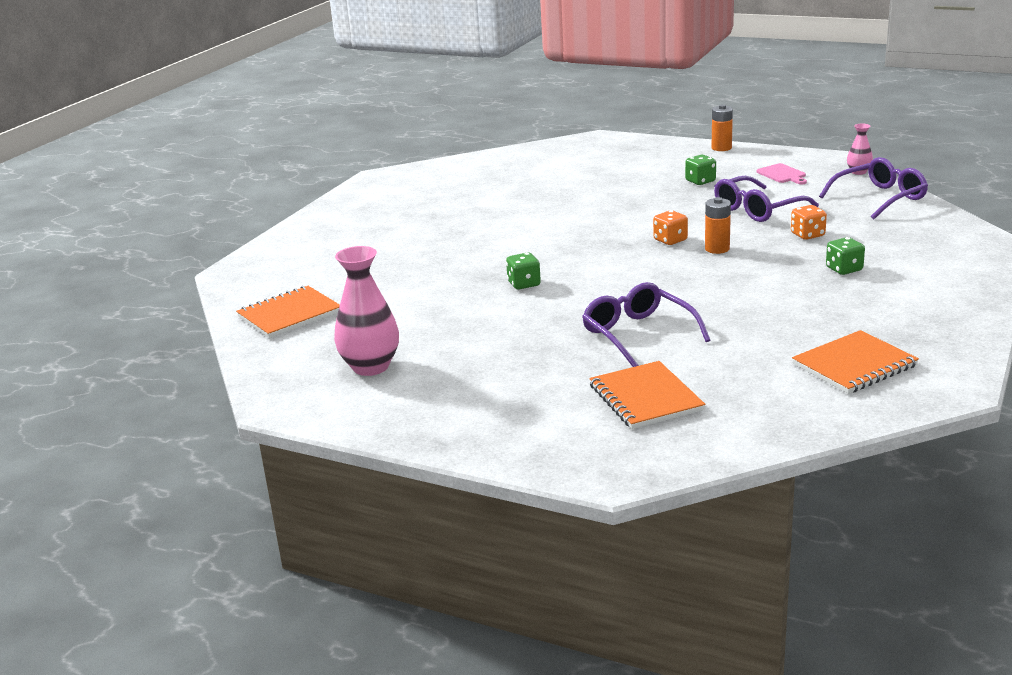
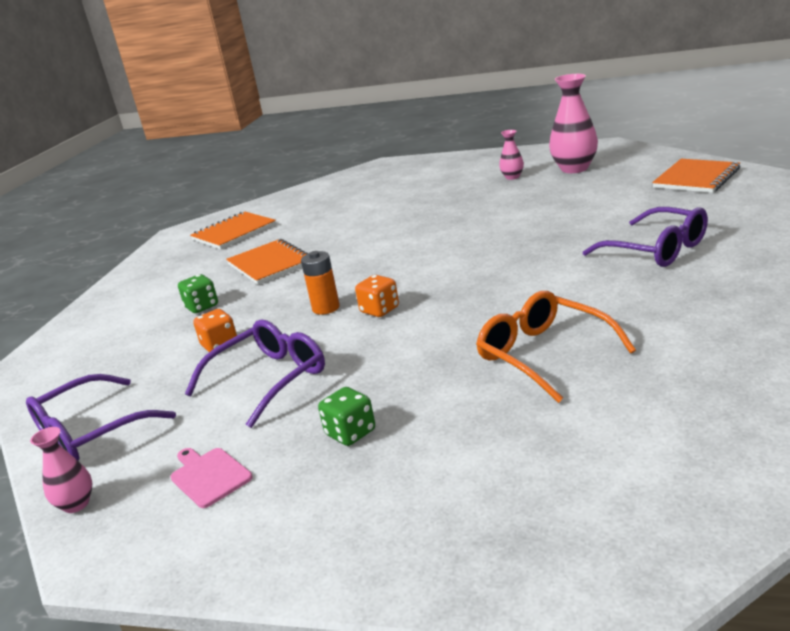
camera: 170 degrees right, 0 degrees up
green dice [506,252,541,289] -> none
purple glasses [582,282,711,367] -> purple glasses moved to [583,207,708,267]
orange notebook [589,361,705,429] -> orange notebook moved to [226,239,308,285]
orange battery [712,104,733,151] -> none
none -> orange glasses [476,291,636,403]
none -> pink vase [499,130,524,180]

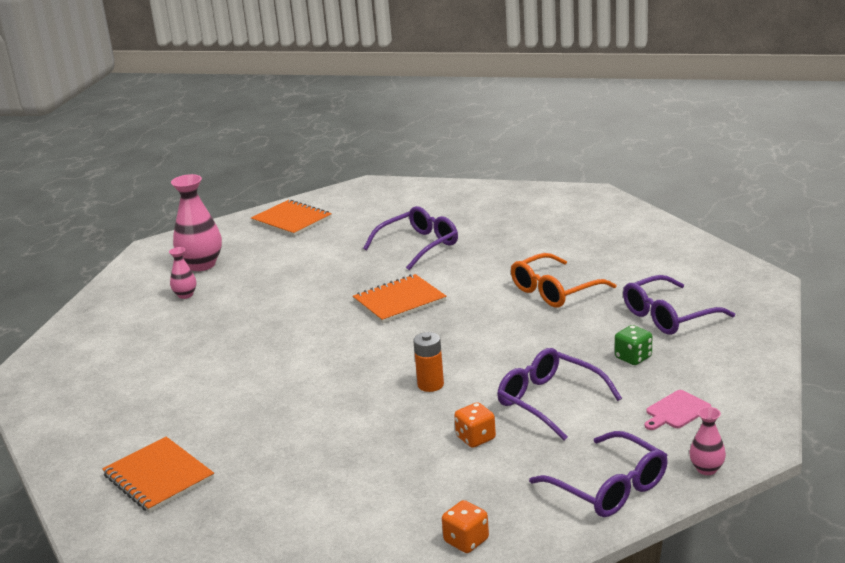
camera: 90 degrees left, 0 degrees up
green dice [178,274,218,313] -> none
orange notebook [226,239,308,285] -> orange notebook moved to [353,274,447,324]
orange dice [355,275,399,317] -> orange dice moved to [442,500,489,553]
none -> purple glasses [623,275,735,335]

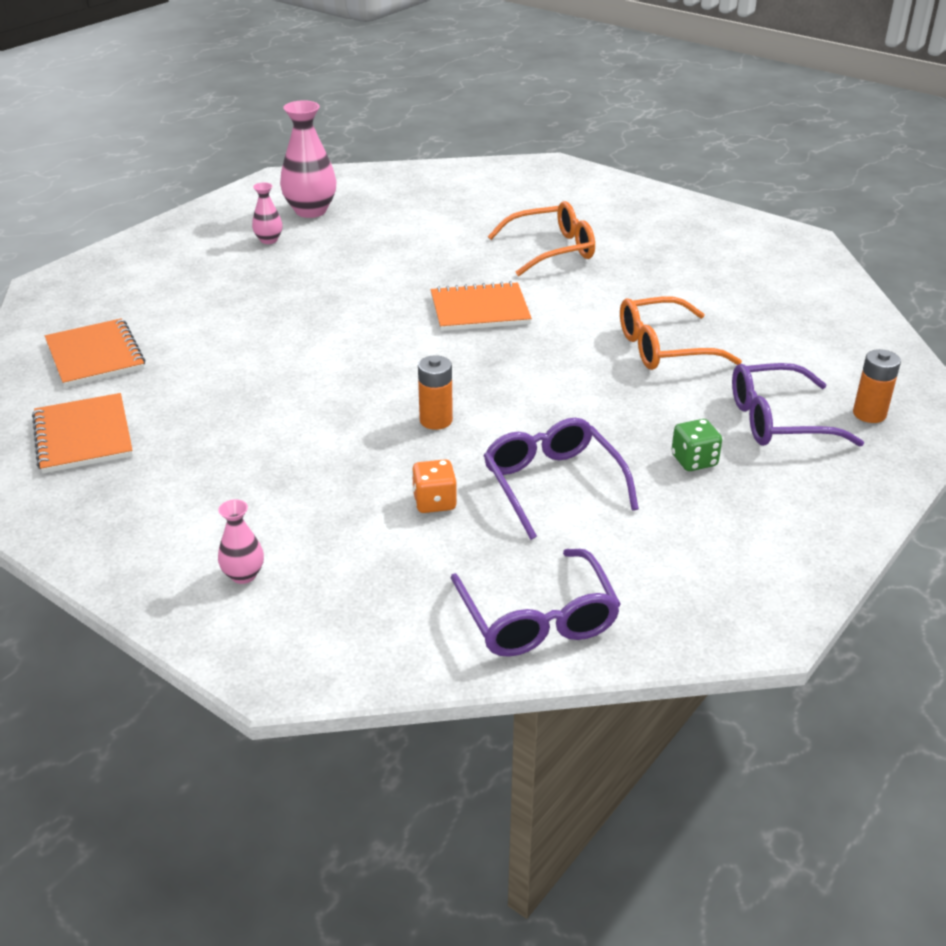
camera: 20 degrees right, 10 degrees up
orange notebook [251,199,332,237] -> orange notebook moved to [45,318,145,388]
purple glasses [363,206,458,270] -> orange glasses [488,201,595,276]
orange dice [442,500,489,553] -> none
pink cutting board [645,390,711,430] -> none
pink vase [689,407,726,475] -> pink vase moved to [218,500,264,584]
none -> orange battery [853,349,901,423]

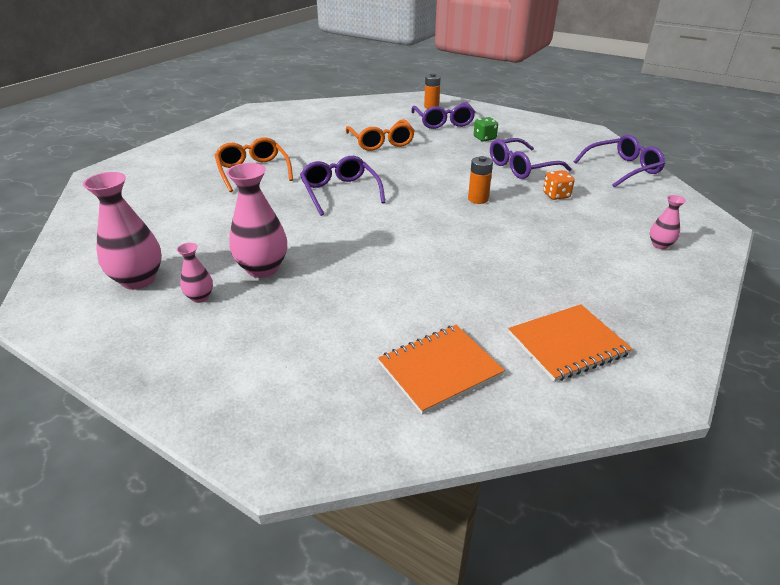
camera: 95 degrees left, 0 degrees up
orange notebook [431,281,532,331] -> purple glasses [300,156,386,216]
none -> pink vase [226,163,287,278]

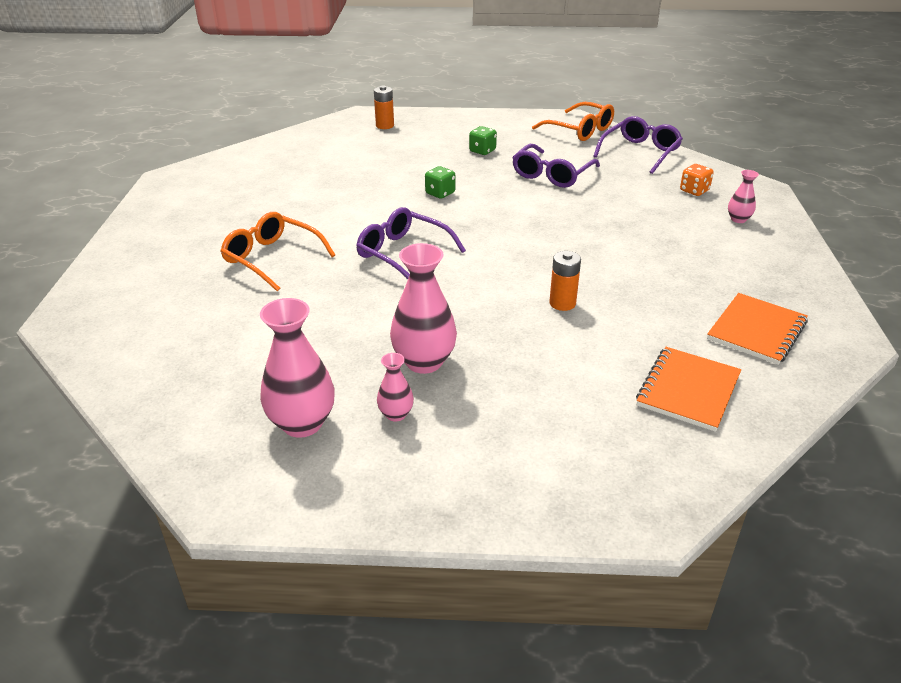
camera: 30 degrees left, 0 degrees up
orange glasses [346,119,415,151] -> orange glasses moved to [532,102,614,141]
purple glasses [411,102,475,129] -> none
orange battery [468,156,493,204] -> orange battery moved to [549,251,581,311]
orange dice [543,170,575,200] -> orange dice moved to [680,164,714,196]
none -> green dice [425,166,455,199]

